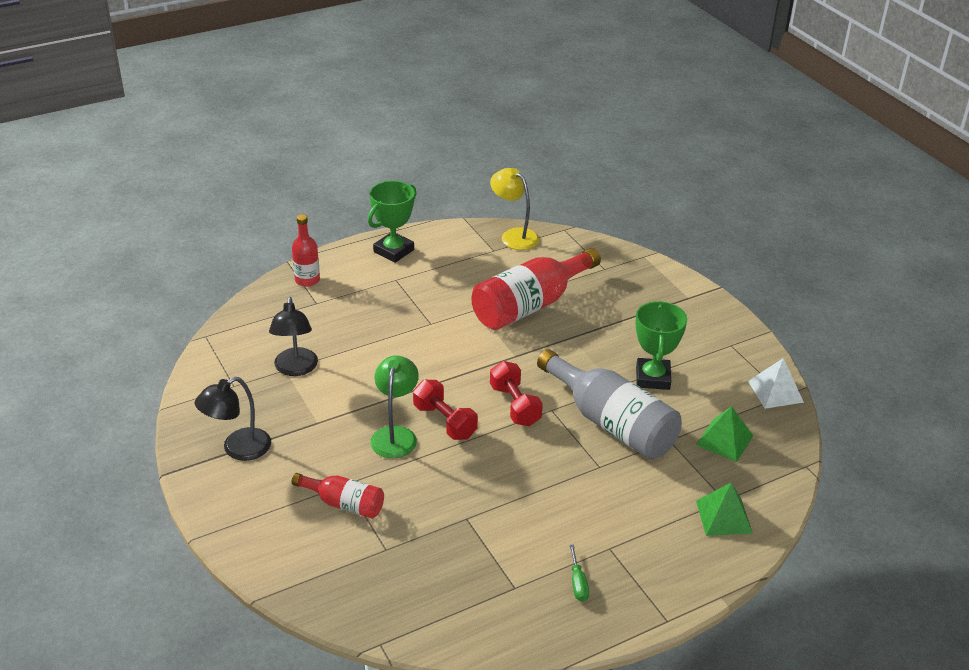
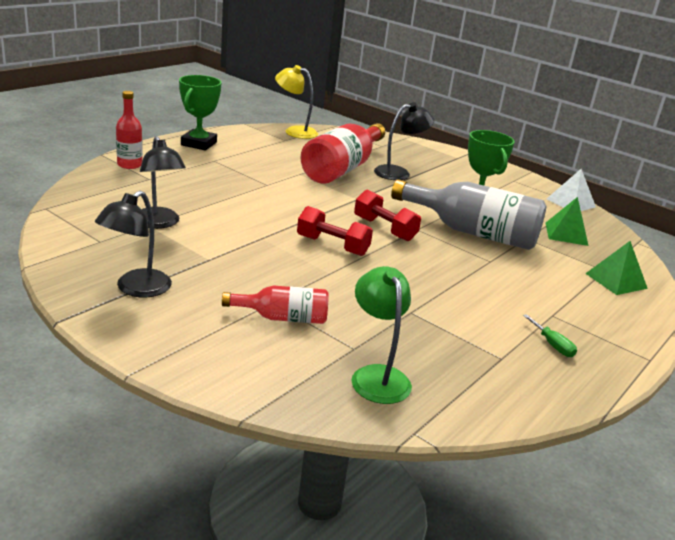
camera: 25 degrees left, 10 degrees down
green lamp [370,355,419,458] -> green lamp moved to [351,266,412,404]
none -> black lamp [374,102,434,180]

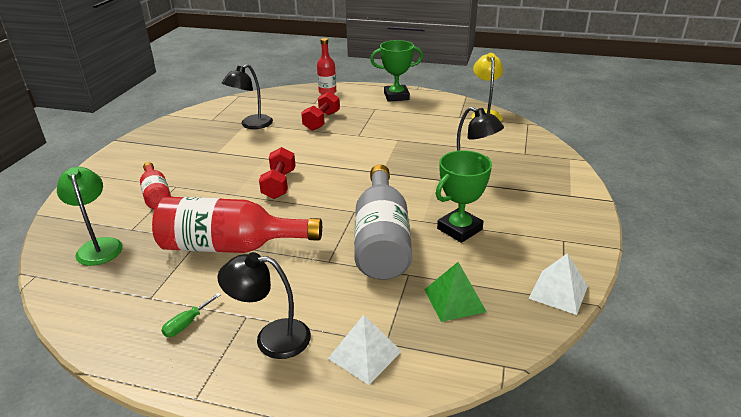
camera: 70 degrees right, 5 degrees up
black lamp [95,191,172,298] -> black lamp moved to [217,252,311,359]
red bottle [301,123,385,184] -> red bottle moved to [152,197,322,253]
green lamp [351,266,412,404] -> green lamp turned 75 degrees counterclockwise [57,167,123,266]
red dumbbell [354,189,421,241] -> red dumbbell moved to [301,91,340,131]
green pyramid [585,241,648,295] -> white pyramid [328,315,402,385]

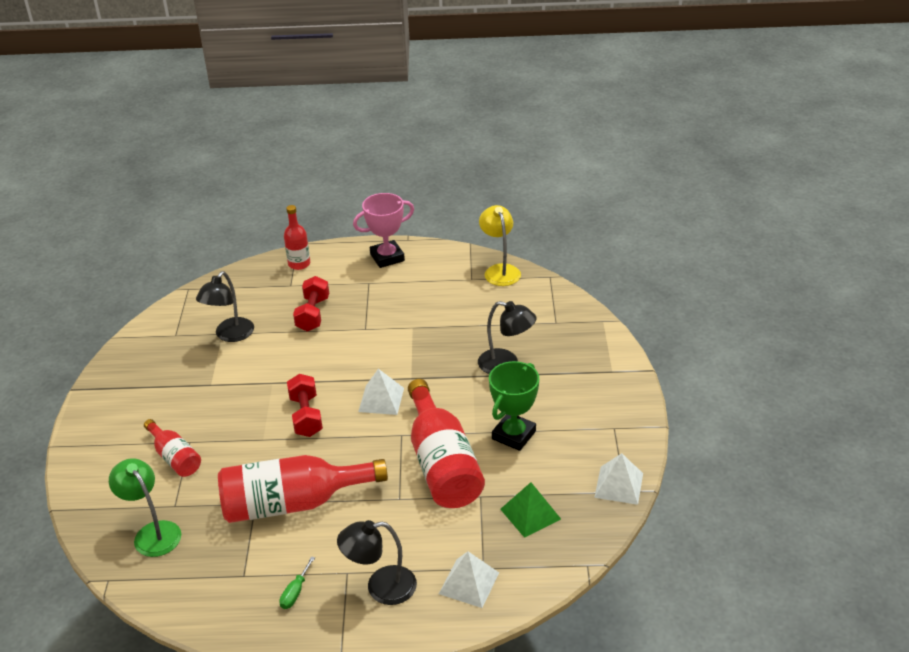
camera: 15 degrees left, 5 degrees up
grey bottle [354,164,412,280] -> red bottle [408,379,485,508]
green trophy [370,40,423,102] -> pink trophy [353,193,414,268]
none -> white pyramid [358,369,404,415]

